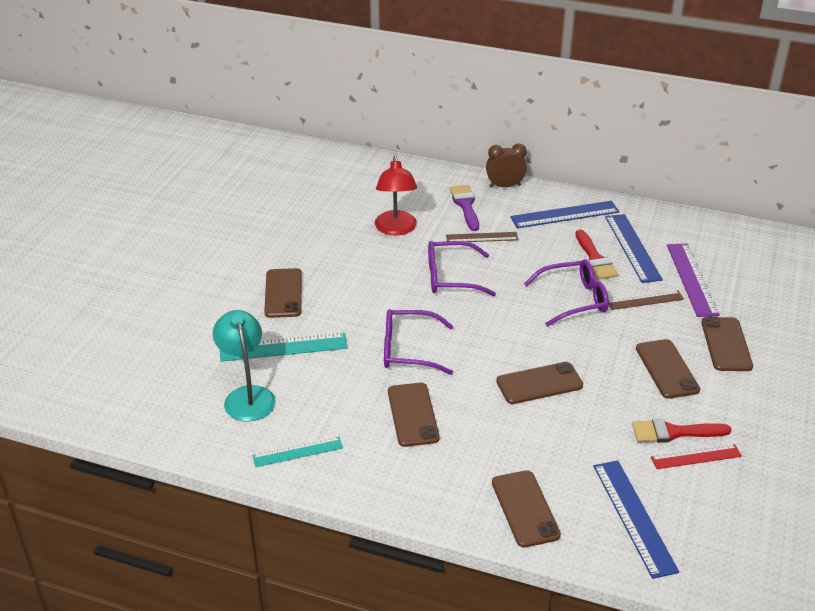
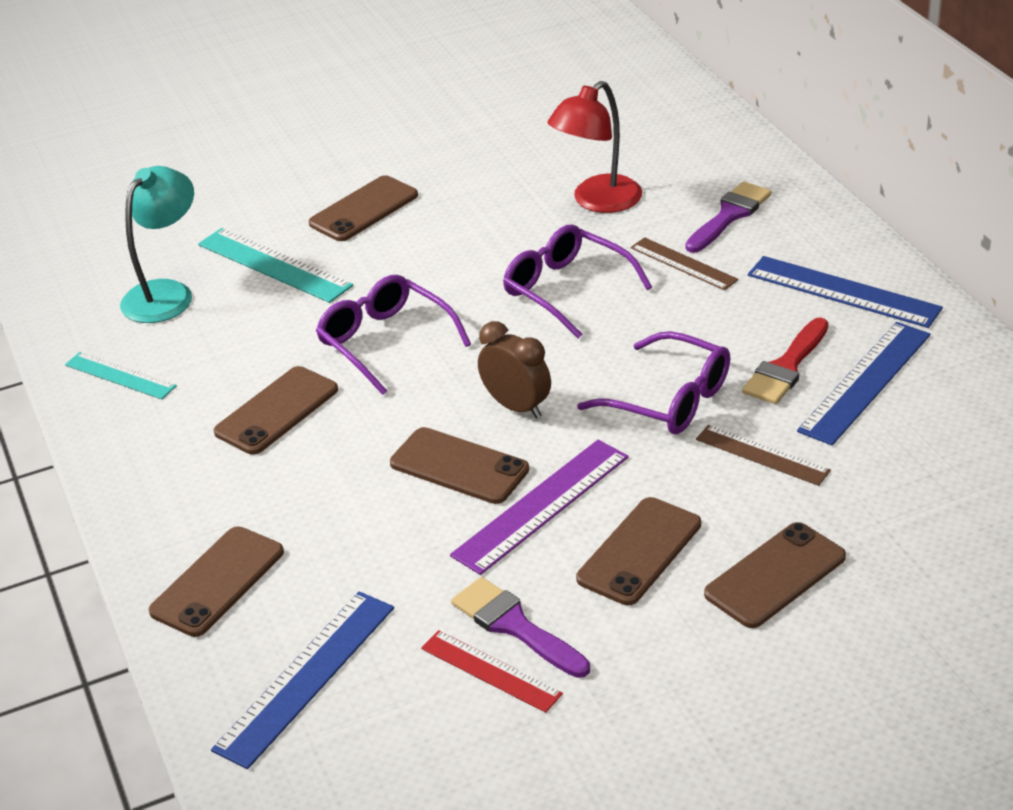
camera: 50 degrees right, 0 degrees up
brown clock [486,143,527,188] -> brown clock moved to [478,321,551,418]
red brush [632,419,731,443] -> purple brush [451,577,590,678]
purple ruler [667,243,720,317] -> purple ruler moved to [450,440,628,575]

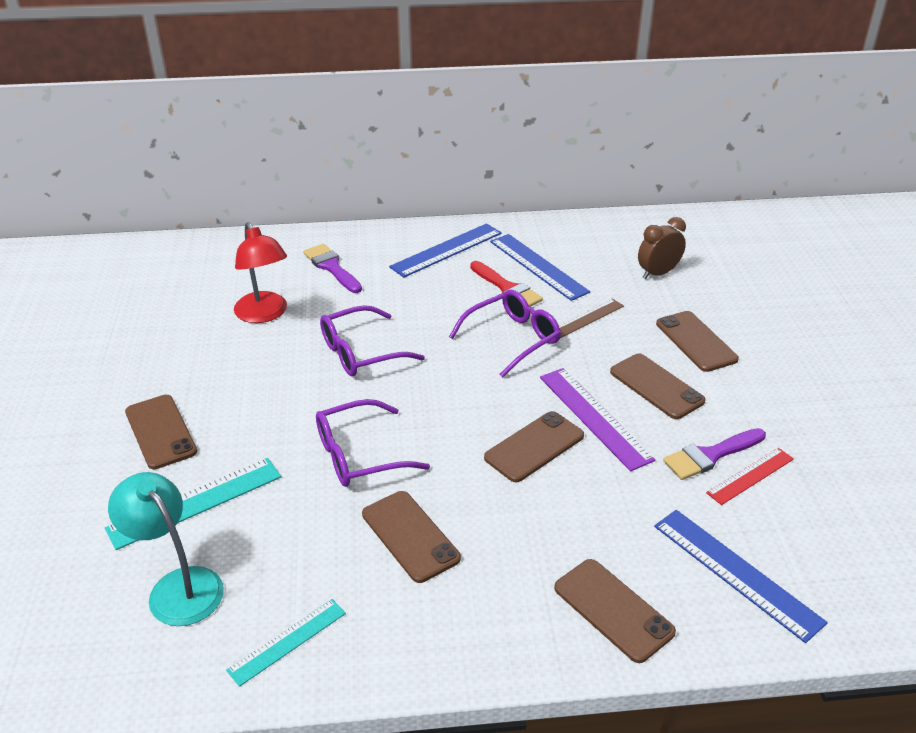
camera: 75 degrees left, 0 degrees up
brown clock [478,321,551,418] -> brown clock moved to [638,217,686,279]
brown ruler [631,237,738,290] -> none

